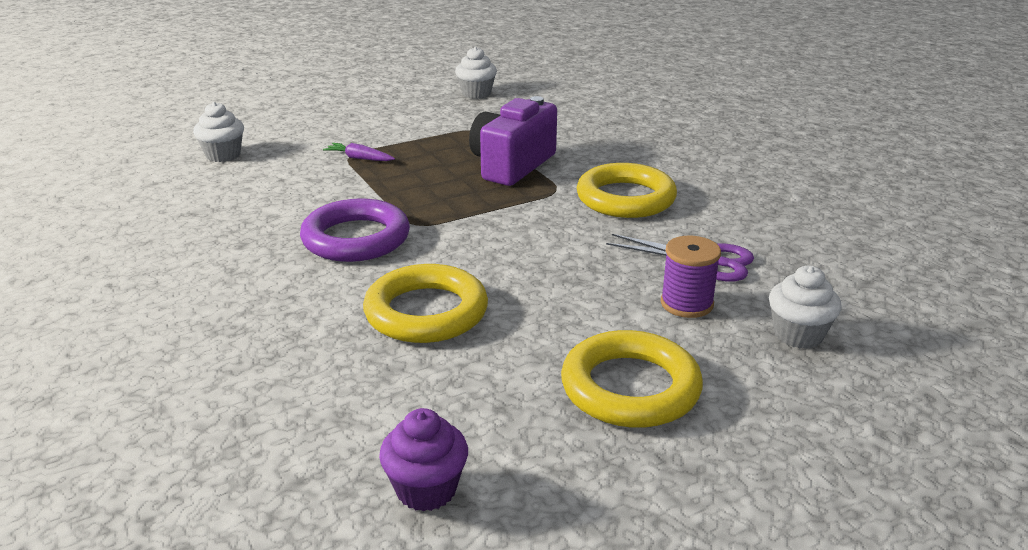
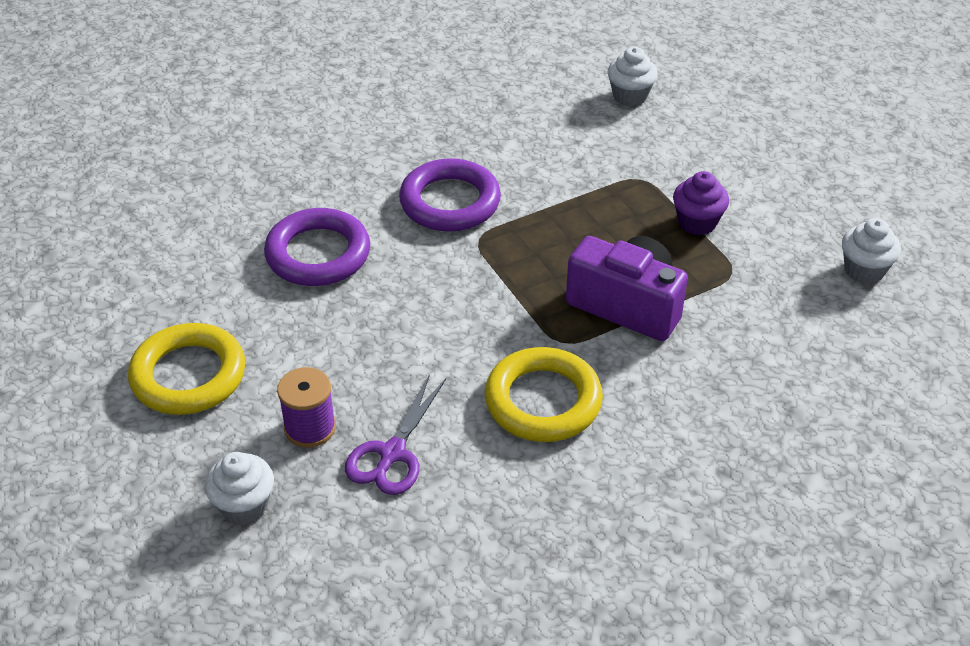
camera: 90 degrees right, 15 degrees up
purple carrot [323,143,395,161] -> none
yellow ring [363,264,488,343] -> purple ring [264,208,370,286]
purple cupcake [379,408,468,511] -> purple cupcake moved to [673,171,729,235]

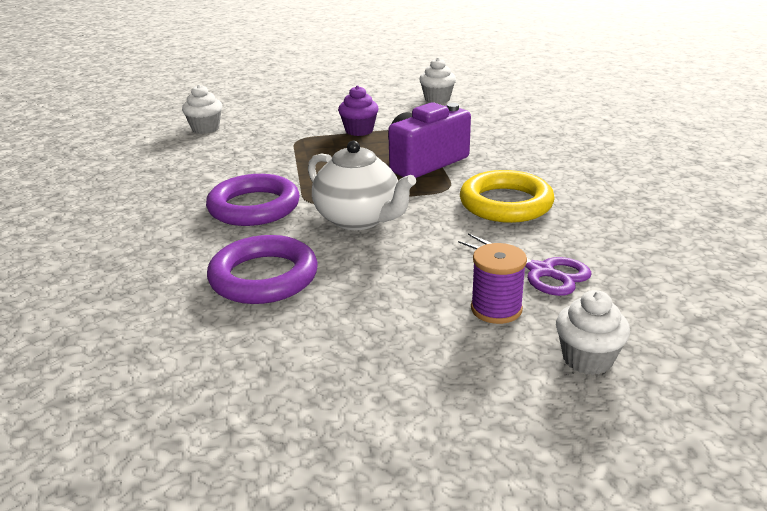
camera: 70 degrees left, 15 degrees down
yellow ring [128,323,245,415] -> none
none -> white teapot [308,141,416,230]

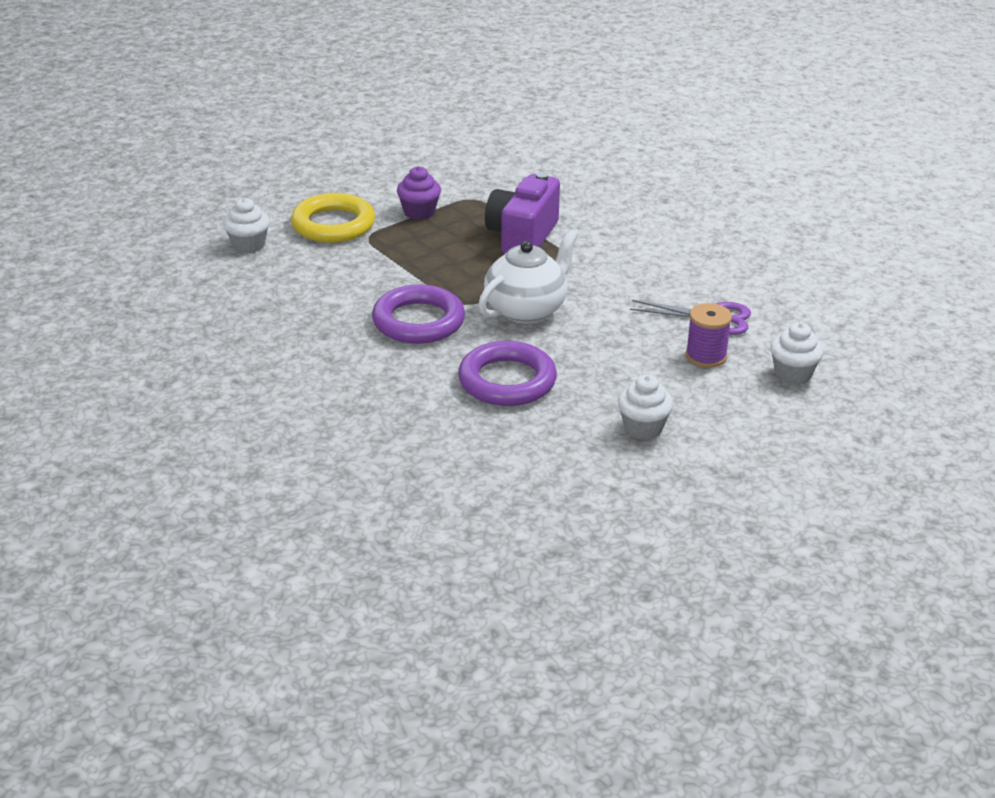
camera: 30 degrees left, 5 degrees up
white teapot [308,141,416,230] -> white teapot turned 60 degrees counterclockwise [478,230,578,323]
white cupcake [419,58,456,104] -> white cupcake moved to [618,375,673,439]
yellow ring [460,170,555,223] -> yellow ring moved to [291,193,375,243]

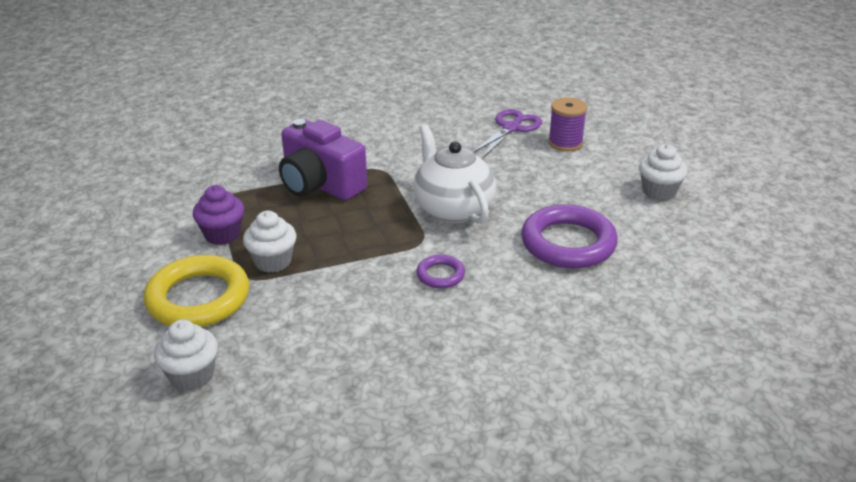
camera: 70 degrees left, 0 degrees up
purple ring [372,284,465,344] -> purple ring [416,255,465,289], size x0.49
white cupcake [771,322,824,384] -> white cupcake moved to [243,211,296,273]

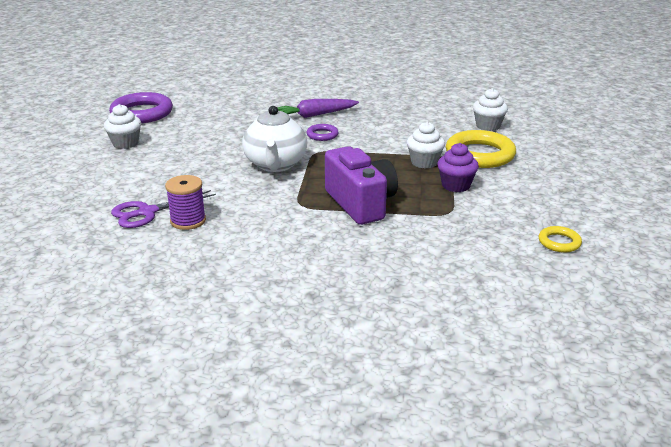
camera: 155 degrees left, 5 degrees down
purple ring [521,204,618,268] -> purple ring moved to [109,92,173,123]
purple spool [548,97,587,151] -> purple spool moved to [165,175,206,230]
none -> purple carrot [277,99,359,118]
none -> yellow ring [539,226,582,252]

